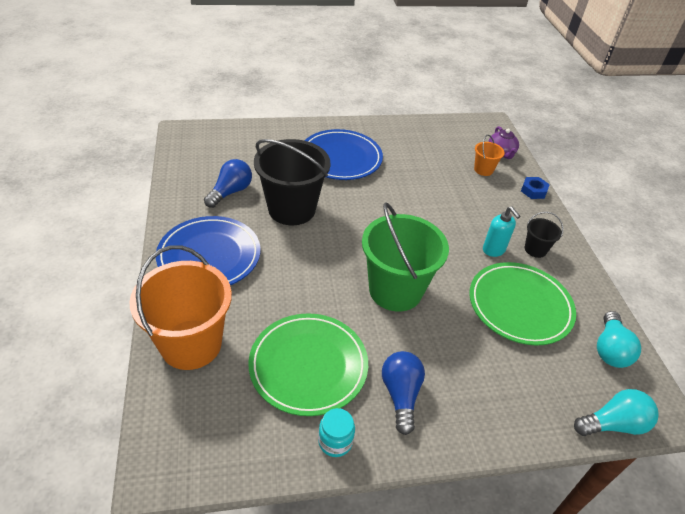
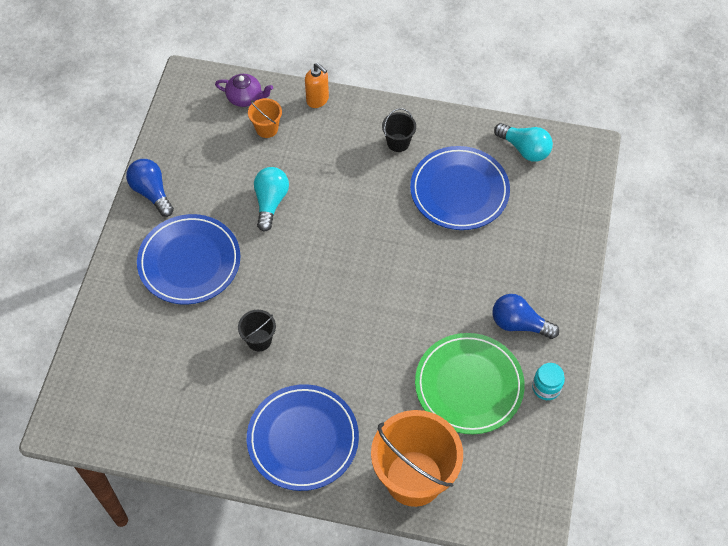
camera: 65 degrees left, 15 degrees up
blue light bulb [204,159,252,208] -> blue light bulb moved to [126,159,174,217]
black bucket [254,139,331,225] -> black bucket [238,310,276,351], size x0.45
green bucket [362,202,449,312] -> none
green plate [469,262,576,346] -> blue plate [410,146,510,230]
turquoise soap dispenser [483,207,521,257] -> none
blue nut [521,177,550,199] -> orange soap dispenser [305,63,329,108]
turquoise light bulb [574,389,659,436] -> turquoise light bulb moved to [254,167,289,232]

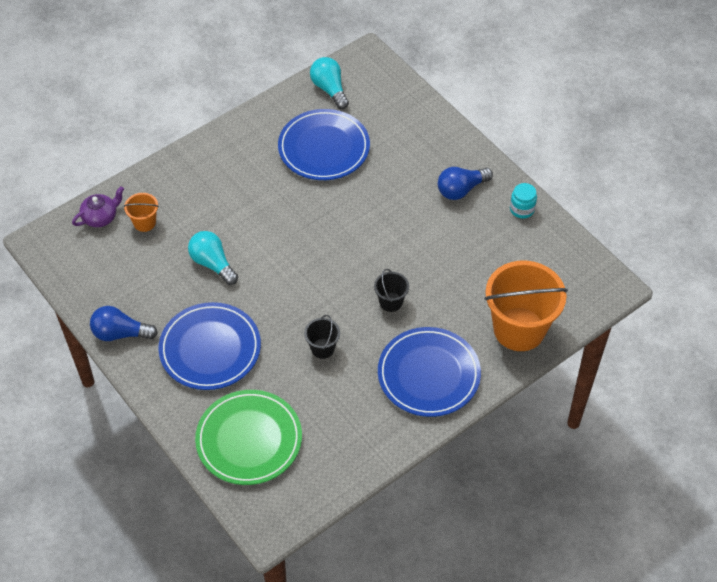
camera: 50 degrees left, 5 degrees down
orange soap dispenser [305,63,329,108] -> none
black bucket [382,108,416,152] -> black bucket moved to [374,269,409,312]
green plate [415,333,525,434] -> green plate moved to [195,390,302,485]
turquoise light bulb [494,123,553,162] -> turquoise light bulb turned 105 degrees counterclockwise [310,57,349,109]

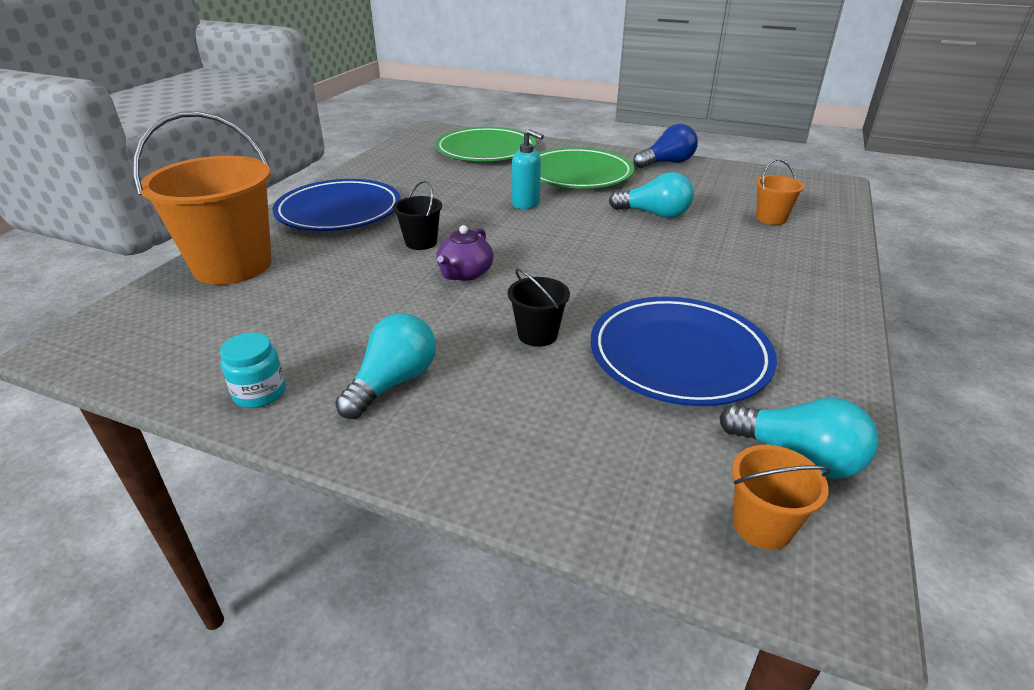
camera: 150 degrees right, 20 degrees down
purple teapot [72,186,124,227] -> purple teapot moved to [437,225,494,281]
blue plate [159,302,261,390] -> green plate [539,147,634,189]
black bucket [304,315,340,359] -> black bucket moved to [508,268,570,347]
blue light bulb [438,167,493,200] -> turquoise light bulb [335,313,436,419]
none -> turquoise soap dispenser [512,129,544,209]
none -> orange bucket [732,445,831,550]

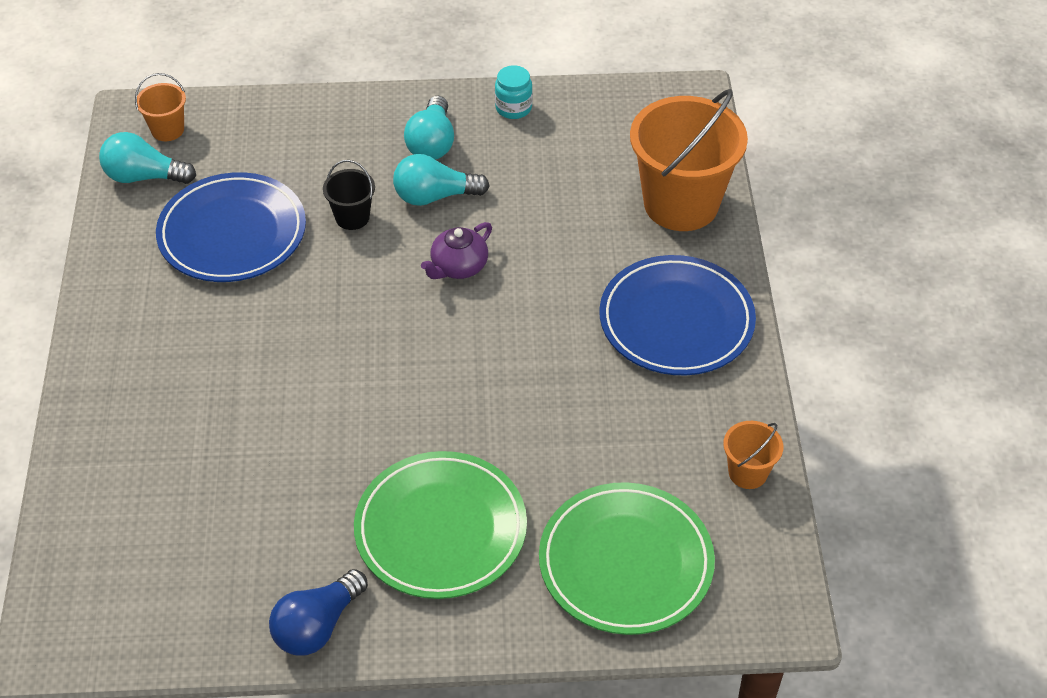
camera: 155 degrees right, 15 degrees up
black bucket [393,181,442,250] -> none
purple teapot [437,225,494,281] -> purple teapot turned 135 degrees counterclockwise [421,222,492,279]
turquoise soap dispenser [512,129,544,209] -> none
turquoise light bulb [609,172,694,218] -> turquoise light bulb moved to [393,154,490,206]
orange bucket [756,159,804,225] -> orange bucket moved to [723,421,783,489]

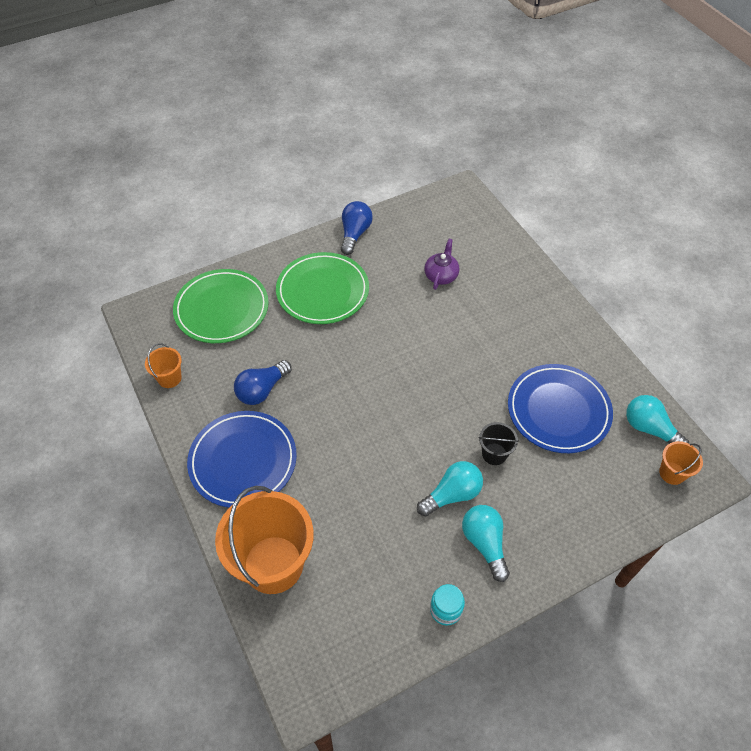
camera: 155 degrees right, 5 degrees up
turquoise light bulb [99,132,196,184] -> turquoise light bulb turned 120 degrees counterclockwise [626,395,689,444]
purple teapot [421,222,492,279] -> purple teapot moved to [424,239,460,290]
none -> blue light bulb [234,360,292,405]

